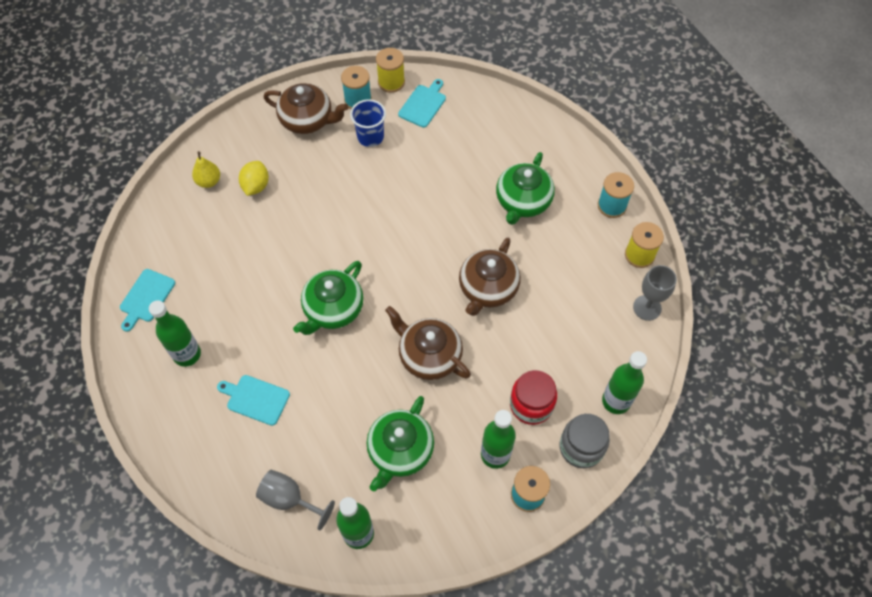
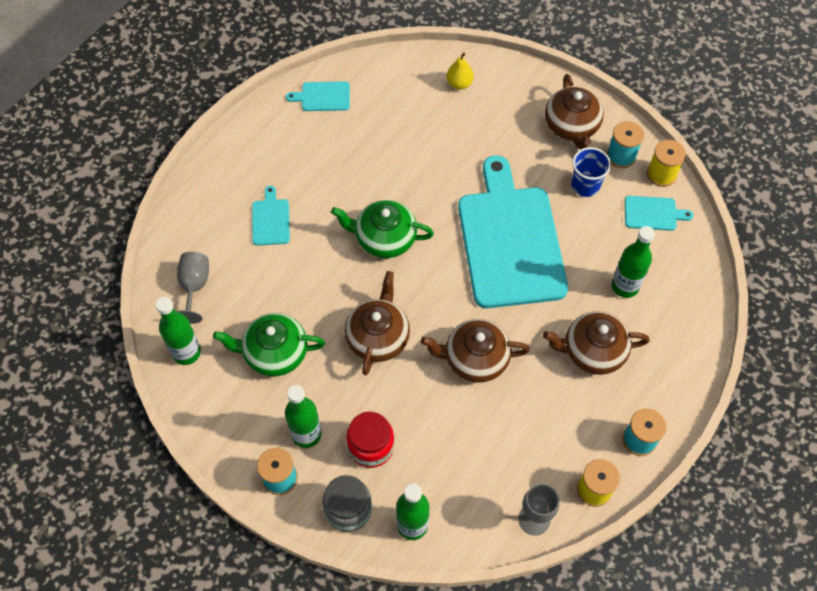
camera: 65 degrees right, 0 degrees up
green bottle [149,300,201,367] -> green bottle moved to [612,226,655,298]
yellow lemon [239,161,269,196] -> none
green teapot [496,152,555,225] -> brown teapot [543,311,650,375]
none -> turquoise cutting board [458,155,568,308]

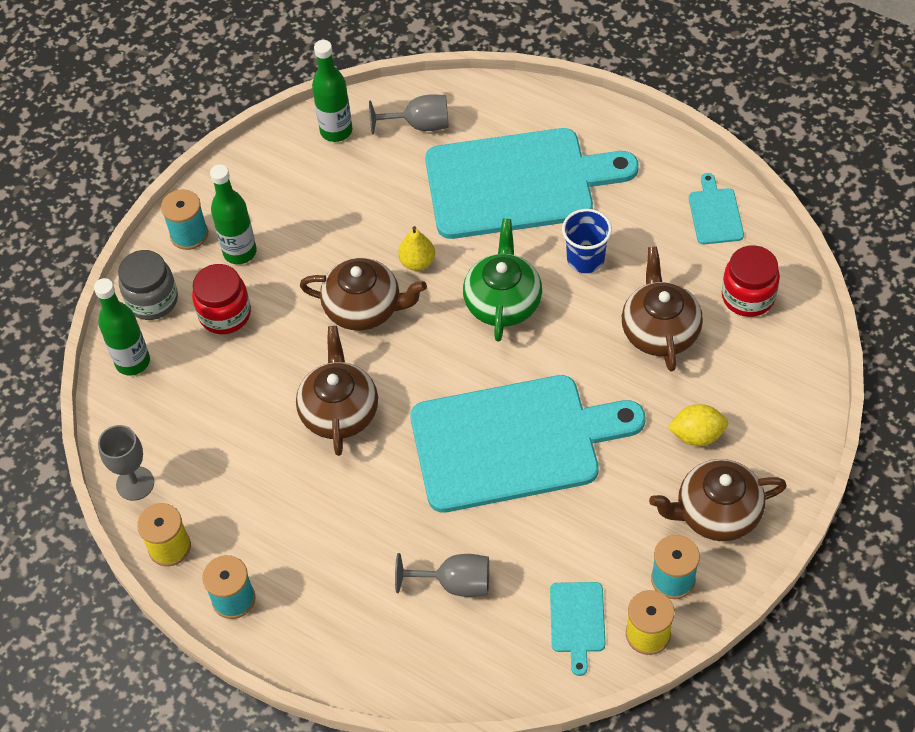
camera: 90 degrees right, 5 degrees down
green teapot [213,313,325,376] -> none
turquoise cutting board [252,185,290,246] -> turquoise cutting board [425,128,638,239], size x2.49
yellow pear [446,52,474,89] -> yellow pear moved to [398,226,435,271]
brown teapot [543,311,650,375] -> brown teapot moved to [622,246,703,372]
blue cup [571,147,611,197] -> blue cup moved to [562,209,612,273]
green bottle [612,226,655,298] -> grey goblet [395,553,489,597]
none -> yellow lemon [667,404,728,446]
none -> red jar [722,245,780,317]

